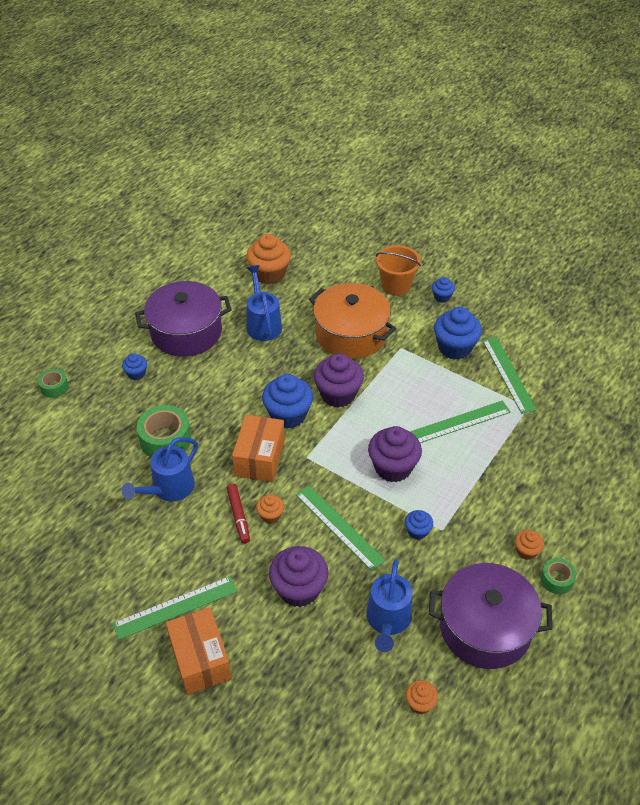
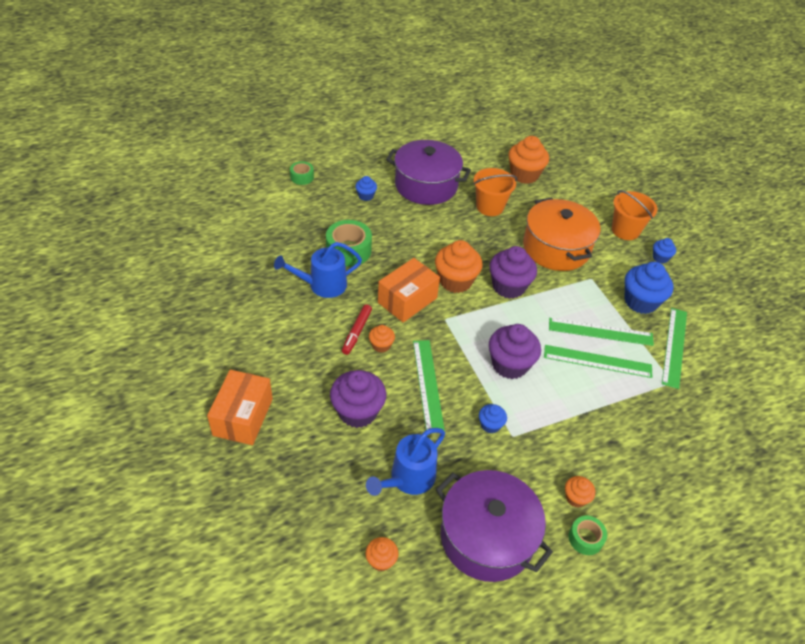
camera: 30 degrees right, 0 degrees up
green ruler [113,576,237,640] -> green ruler moved to [549,318,654,346]
blue watering can [246,265,282,341] -> orange bucket [473,168,517,216]
blue cupcake [262,374,313,429] -> orange cupcake [435,240,483,293]

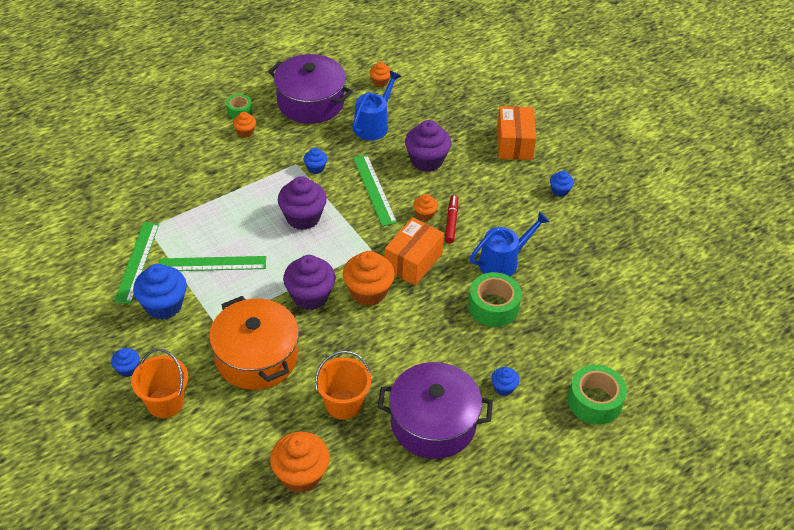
camera: 170 degrees right, 0 degrees up
green tape [290,161,314,185] -> green tape [568,365,627,425], size x1.76
green ruler [544,345,652,378] -> none
none -> blue cupcake [550,171,574,197]

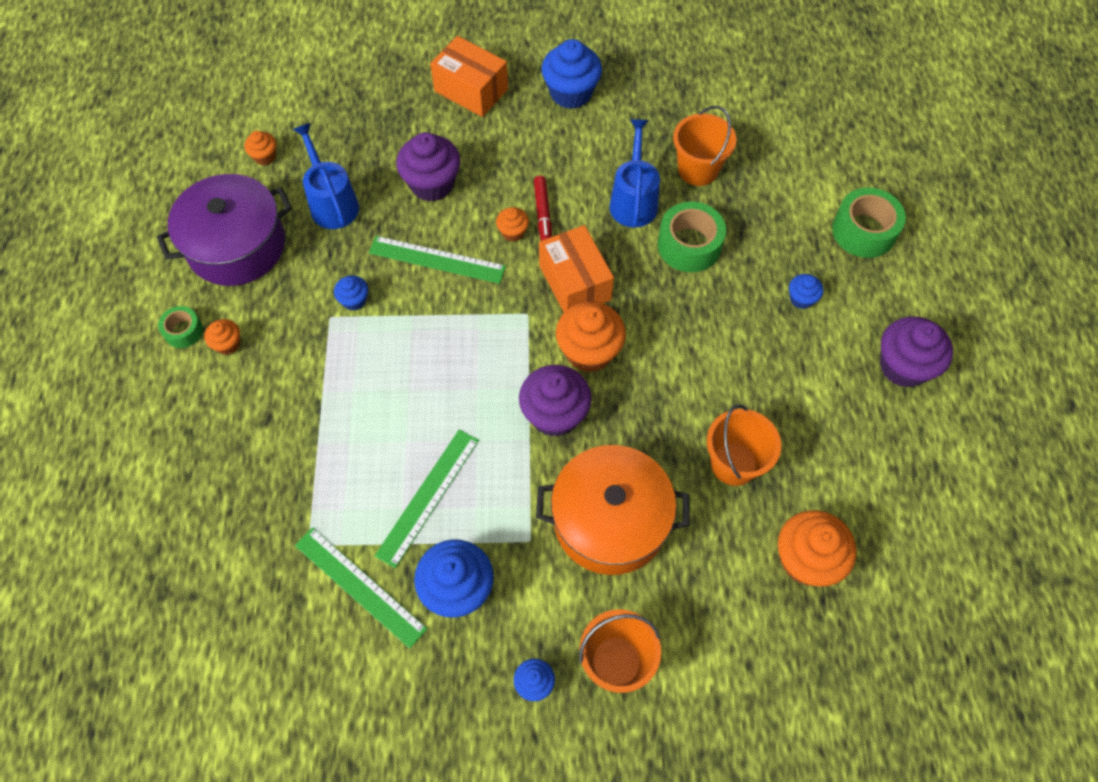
camera: 55 degrees left, 15 degrees up
purple cupcake [278,176,327,230] -> purple cupcake moved to [880,316,953,387]
purple pot [378,362,493,459] -> none
red marker [445,195,458,244] -> red marker turned 135 degrees counterclockwise [534,176,552,241]
blue cupcake [550,171,574,197] -> blue cupcake [542,39,602,109], size x1.95
none -> orange bucket [673,106,737,186]

